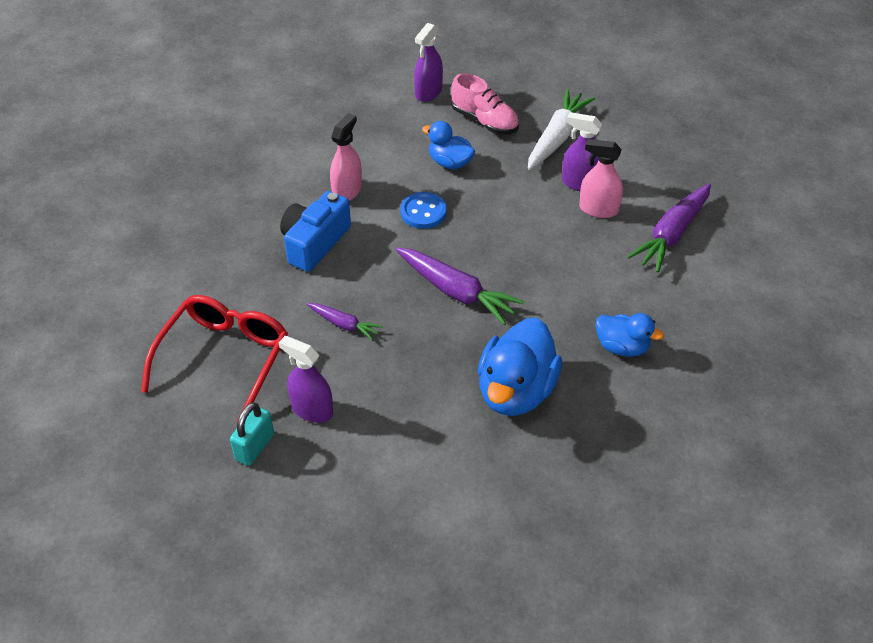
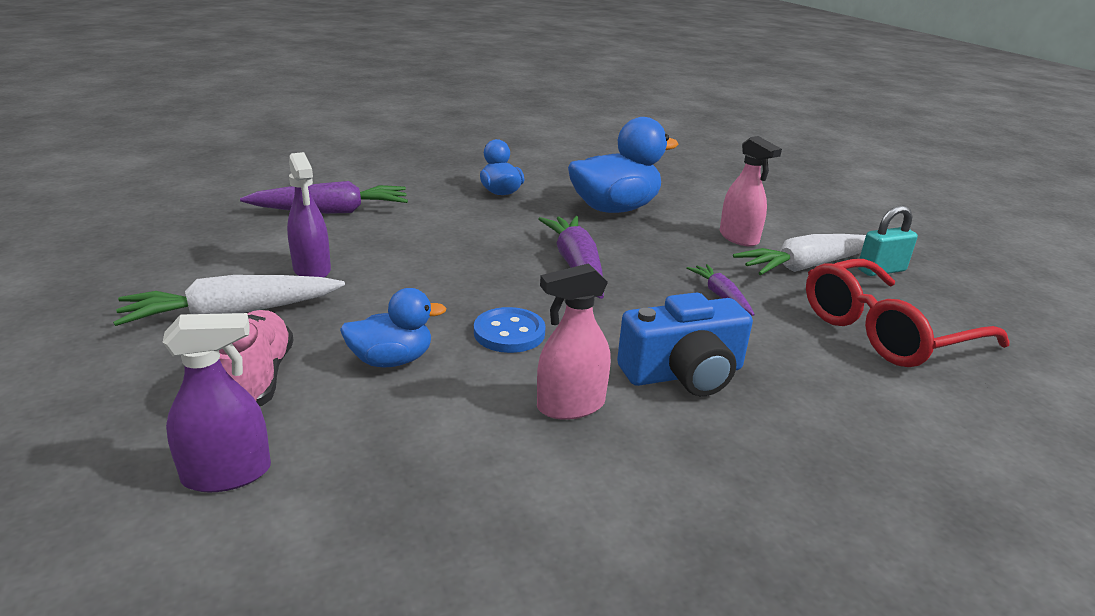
camera: 140 degrees left, 20 degrees down
purple spray bottle [279,336,333,423] -> white carrot [733,234,866,275]
blue duck [422,121,475,169] -> blue duck turned 90 degrees counterclockwise [340,288,447,367]
pink spray bottle [579,139,623,218] -> pink spray bottle moved to [720,136,782,247]

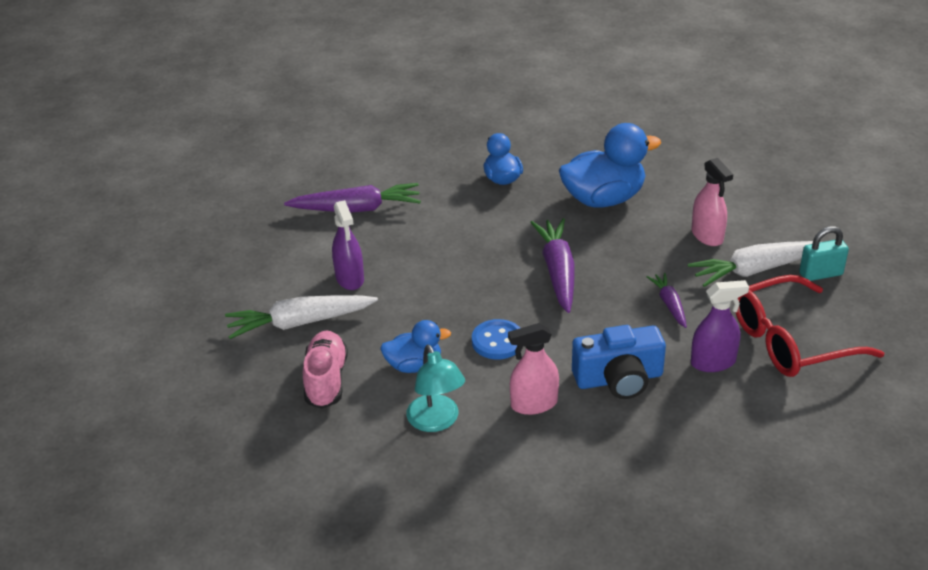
camera: 10 degrees right, 10 degrees up
purple spray bottle [163,313,271,492] -> purple spray bottle moved to [691,280,749,372]
none -> turquoise lamp [406,345,465,432]

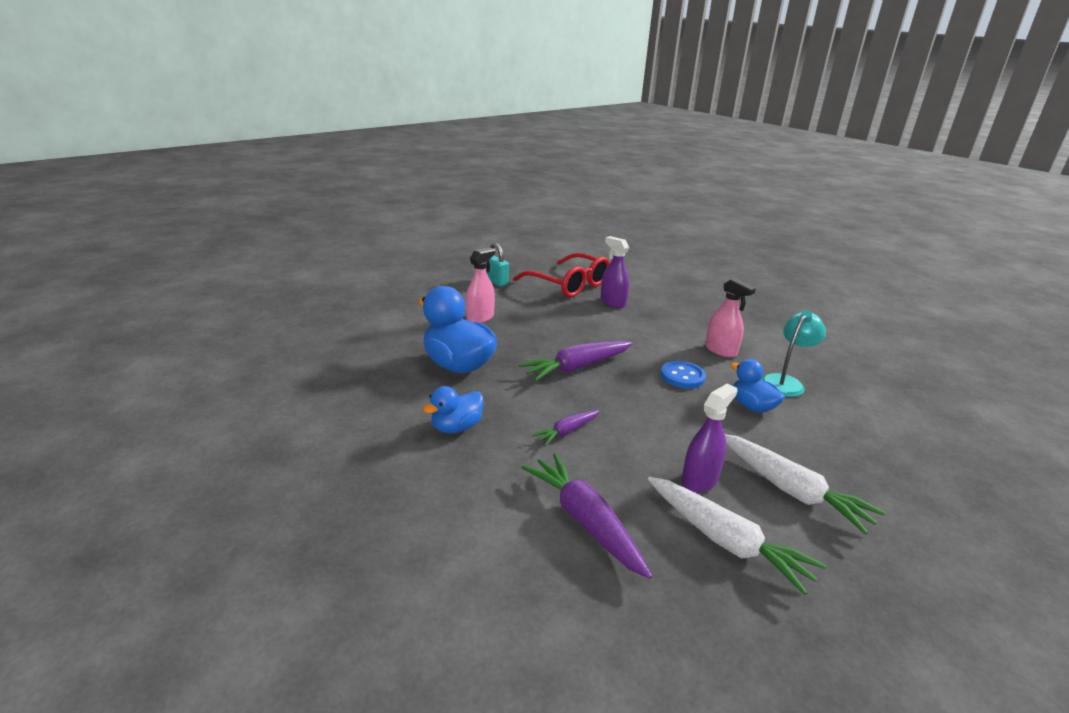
camera: 120 degrees left, 10 degrees down
pink shoe [303,331,348,409] -> none
blue camera [572,325,666,399] -> none
purple carrot [647,273,687,328] -> purple carrot moved to [532,410,600,446]
white carrot [688,241,813,287] -> white carrot moved to [648,477,826,595]

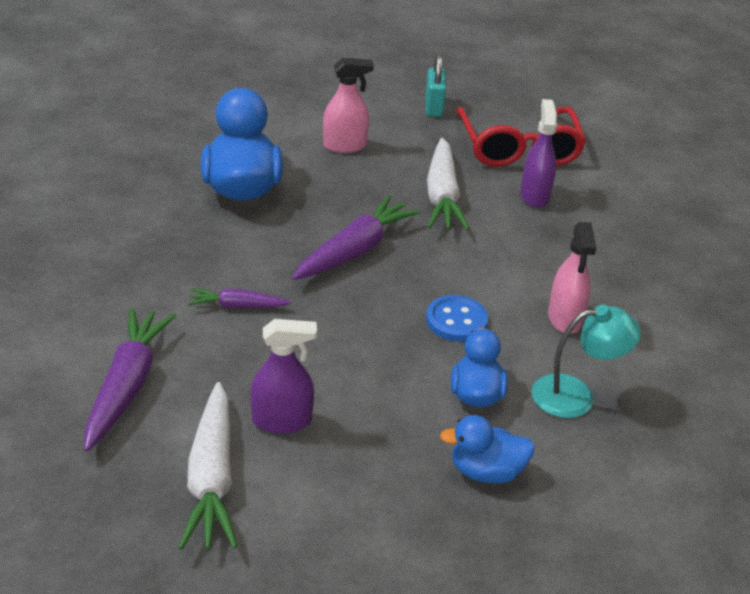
camera: 40 degrees right, 10 degrees up
blue duck [423,386,484,433] -> blue duck moved to [440,415,535,483]
purple carrot [519,341,633,381] -> purple carrot turned 120 degrees clockwise [292,195,420,280]
white carrot [725,434,886,535] -> white carrot moved to [427,138,469,230]

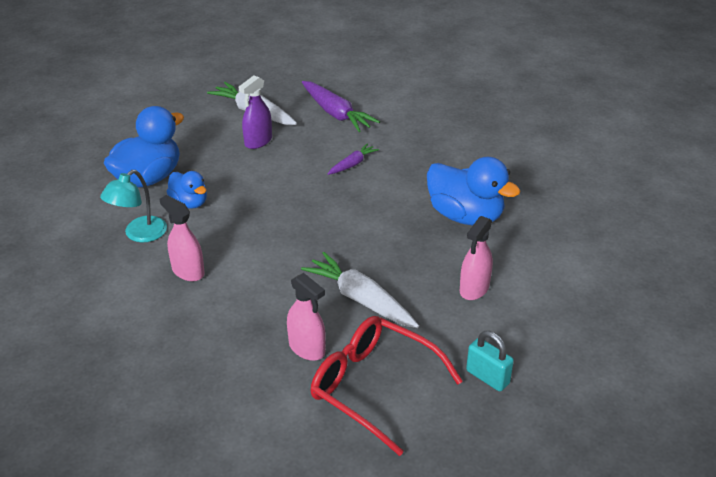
camera: 135 degrees right, 0 degrees up
purple carrot [292,195,420,280] -> none
blue button [426,295,488,342] -> none
blue duck [440,415,535,483] -> blue duck [104,106,184,188], size x1.75
purple spray bottle [520,99,557,208] -> pink spray bottle [287,273,326,361]

